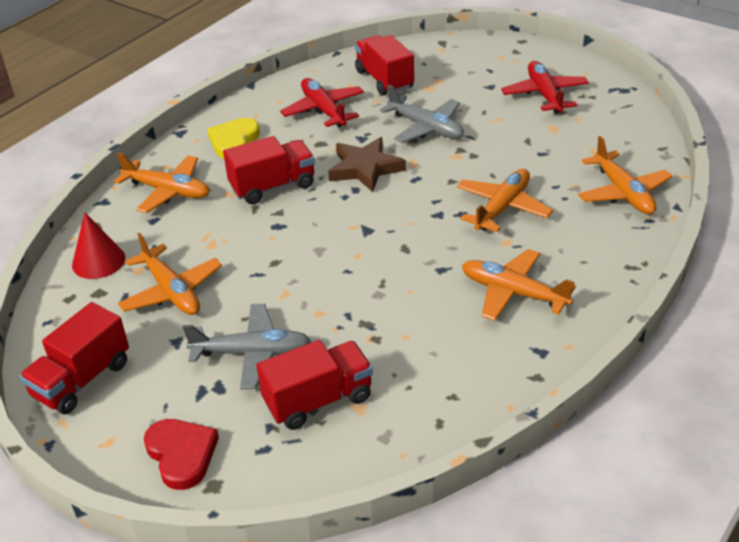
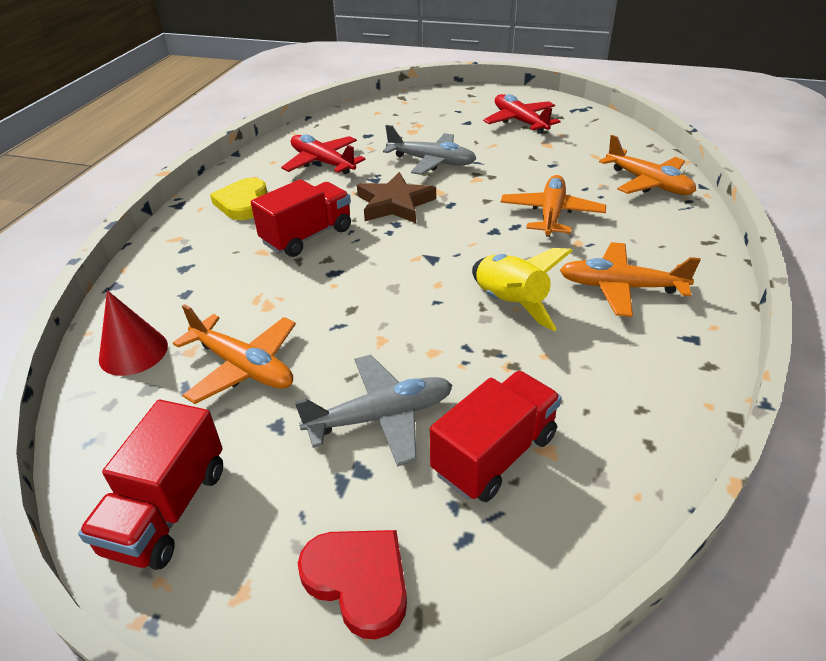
camera: 20 degrees left, 0 degrees up
orange plane [114,153,210,213] -> none
red truck [355,35,414,96] -> none
none -> yellow rocket [472,248,573,331]

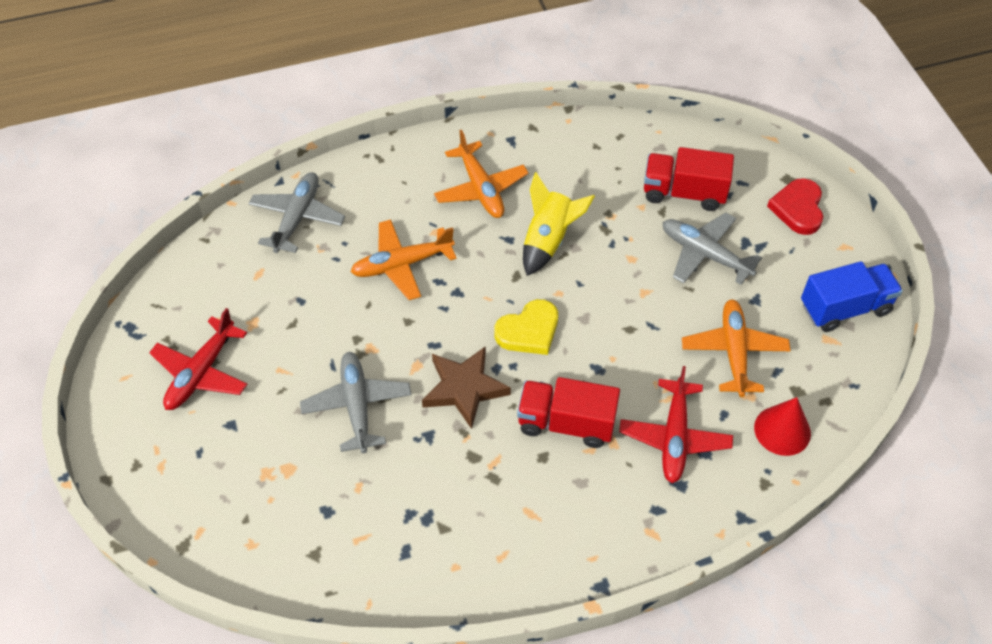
camera: 125 degrees left, 15 degrees up
red truck [78,400,223,570] -> blue truck [801,261,903,332]
yellow heart [210,178,267,220] -> yellow heart moved to [494,299,558,355]
red plane [281,134,366,174] -> red plane moved to [619,366,733,483]
orange plane [599,135,696,195] -> grey plane [248,172,345,253]

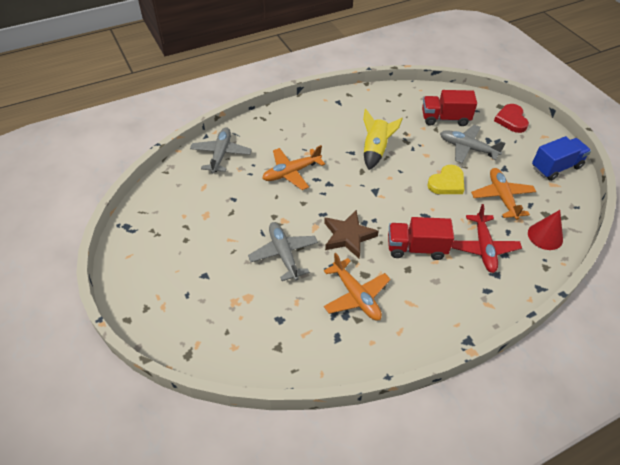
camera: 10 degrees left, 5 degrees down
red plane [149,308,248,410] -> none
orange plane [434,130,528,218] -> orange plane moved to [324,253,391,321]
yellow heart [494,299,558,355] -> yellow heart moved to [427,165,465,194]

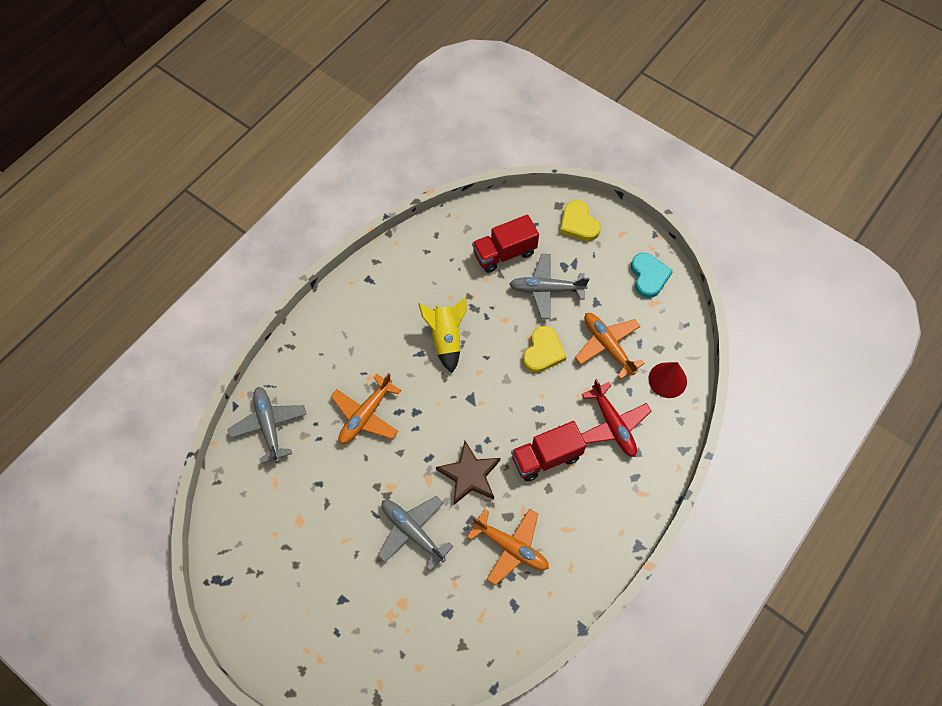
camera: 25 degrees left, 15 degrees up
red heart [494,104,529,133] -> yellow heart [560,200,601,241]
blue truck [532,136,591,181] -> turquoise heart [631,253,673,298]

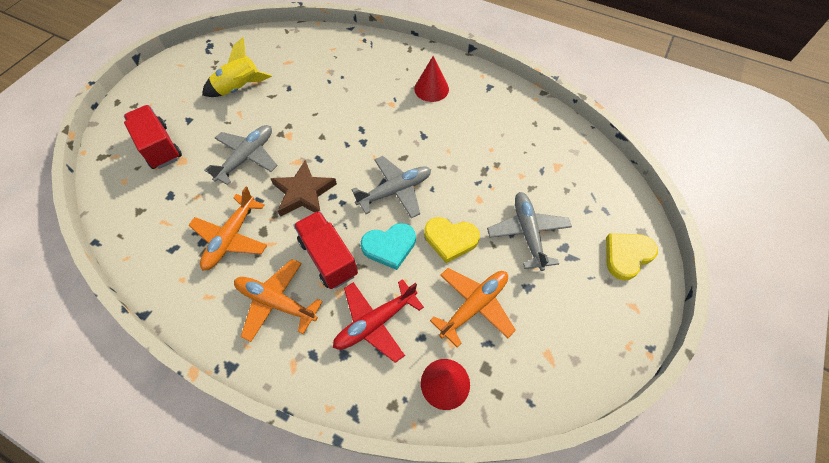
camera: 80 degrees right, 5 degrees down
grey plane [227,387,306,464] -> grey plane moved to [351,156,431,218]
orange plane [331,373,401,444] -> orange plane moved to [234,259,323,342]
yellow rocket [418,297,467,373] -> yellow rocket moved to [202,37,272,97]
red truck [472,215,539,273] -> red truck moved to [124,105,182,169]
turquoise heart [631,253,673,298] -> turquoise heart moved to [361,223,416,270]
none -> red cone [414,56,449,102]

